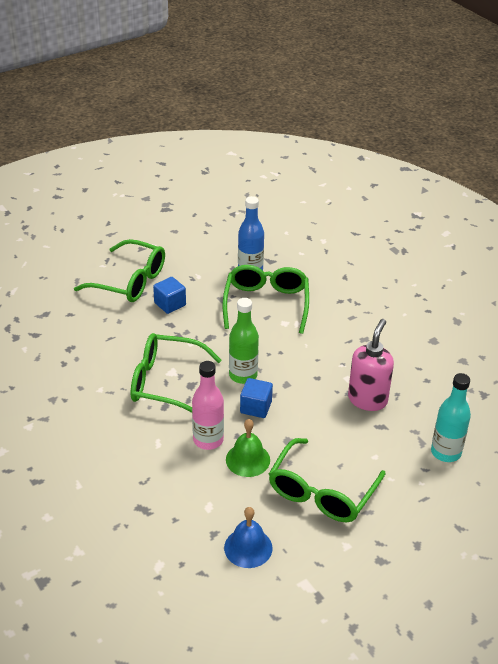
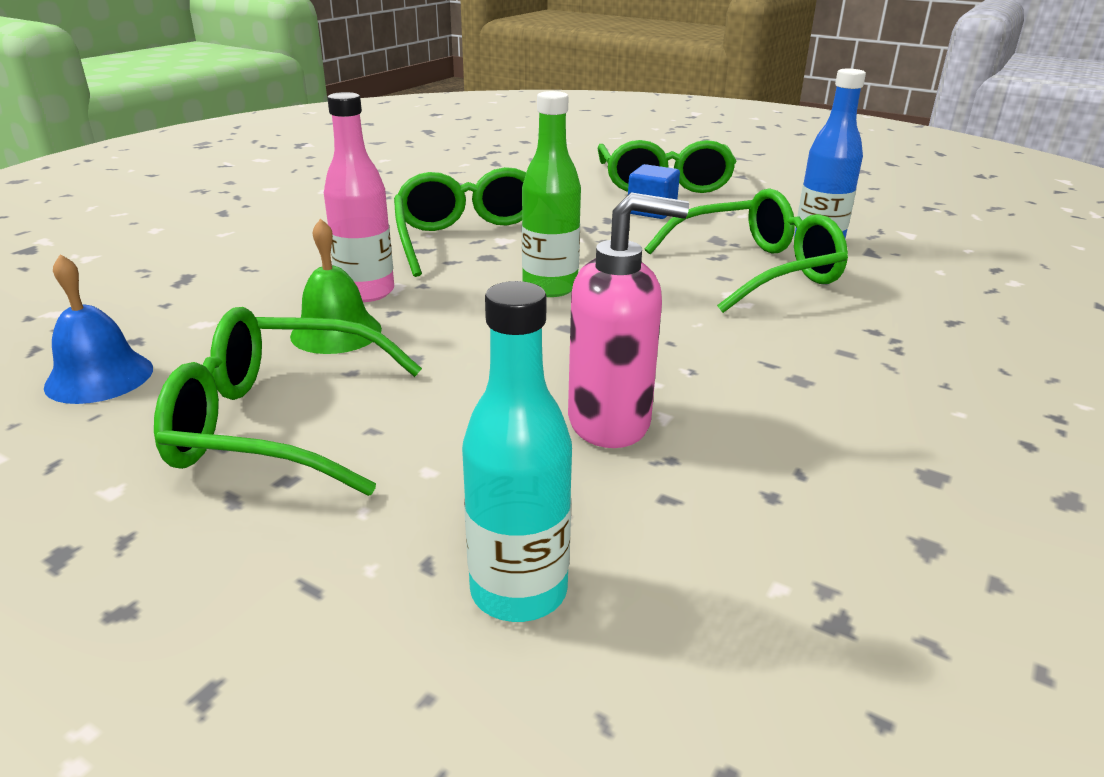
camera: 65 degrees right, 10 degrees down
blue cube [240,378,273,418] -> none

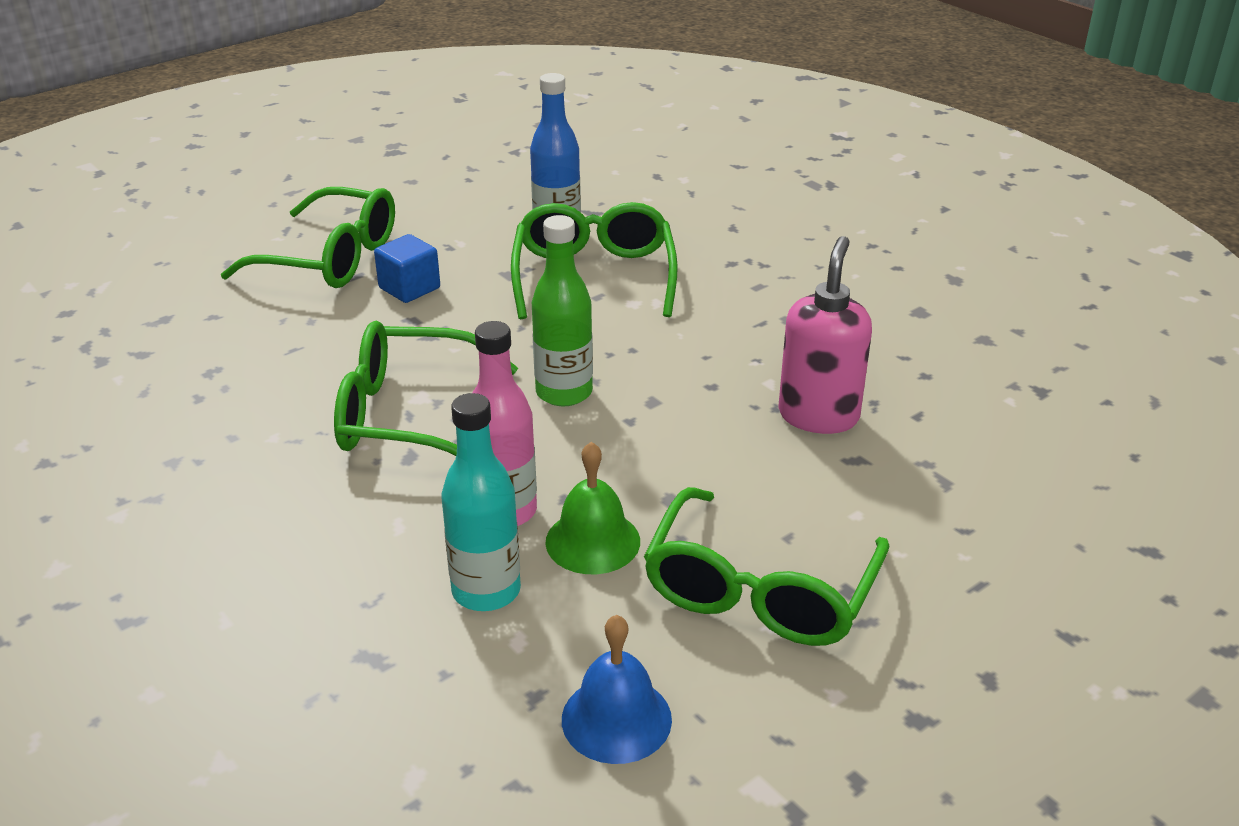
camera: 70 degrees left, 5 degrees up
turquoise bottle [462,281,572,622] -> turquoise bottle moved to [441,393,521,611]

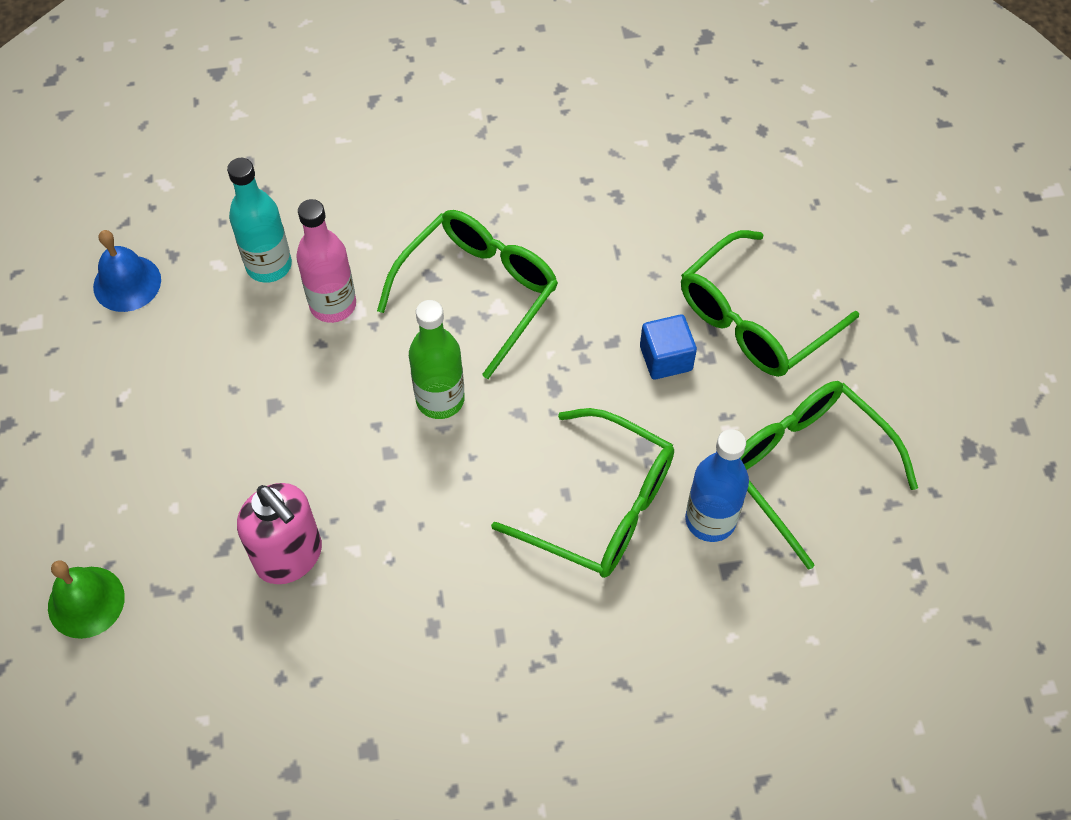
camera: 120 degrees right, 25 degrees up
green bell [545,442,640,574] -> green bell moved to [48,561,125,639]
green glasses [644,487,890,646] -> green glasses moved to [740,381,918,570]

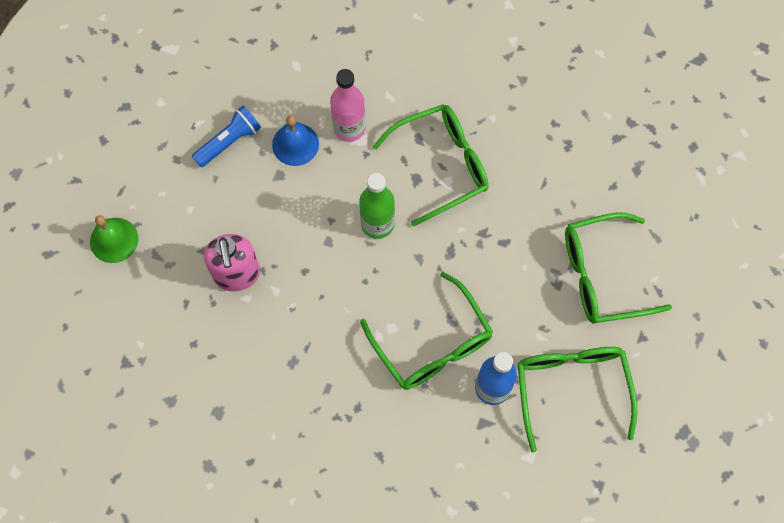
camera: 30 degrees right, 10 degrees up
blue bell [93,230,161,312] -> blue bell moved to [272,116,319,166]
turquoise bottle [227,158,292,283] -> none
blue cube [640,314,697,380] -> none
none -> blue flashlight [192,106,261,167]

